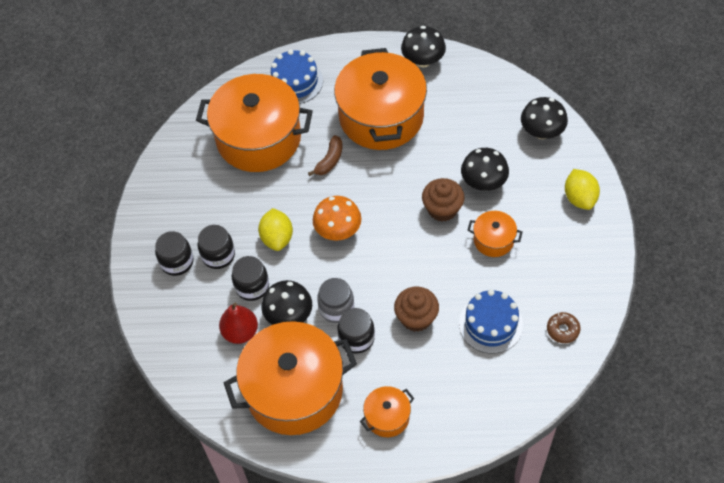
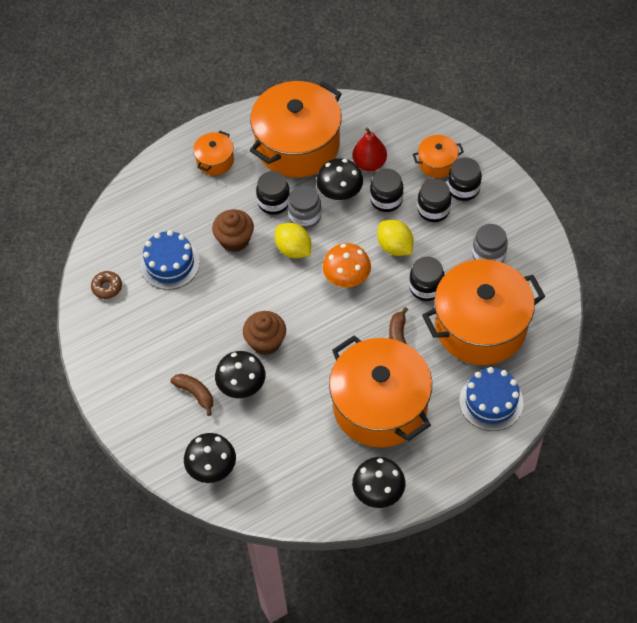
camera: 150 degrees right, 0 degrees up
orange pot [467,211,523,257] -> orange pot moved to [413,135,464,178]
yellow lemon [565,169,600,210] -> yellow lemon moved to [275,223,311,258]
none -> brown banana [170,374,213,416]
none -> black jar [409,257,444,301]
none -> grey jar [472,224,508,262]

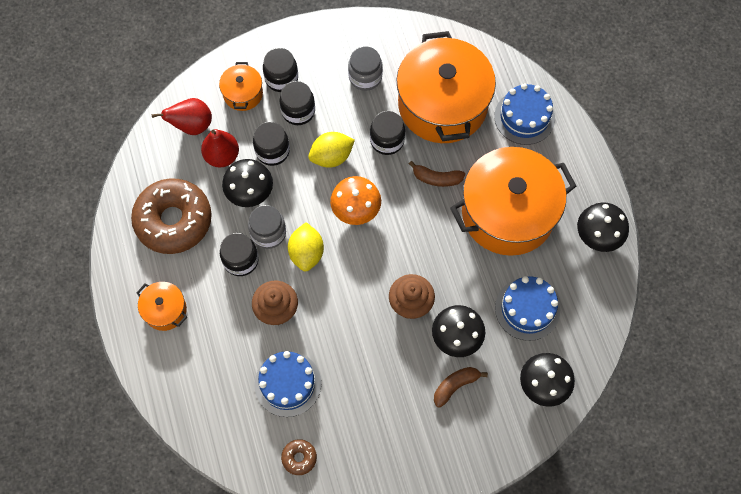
camera: 80 degrees left, 10 degrees up
orange pot [250,81,342,178] -> brown donut [131,178,212,254]
yellow lemon [275,223,311,258] -> yellow lemon turned 60 degrees counterclockwise [288,222,324,272]
none -> red pear [152,98,212,135]
none -> blue cake [495,276,560,341]

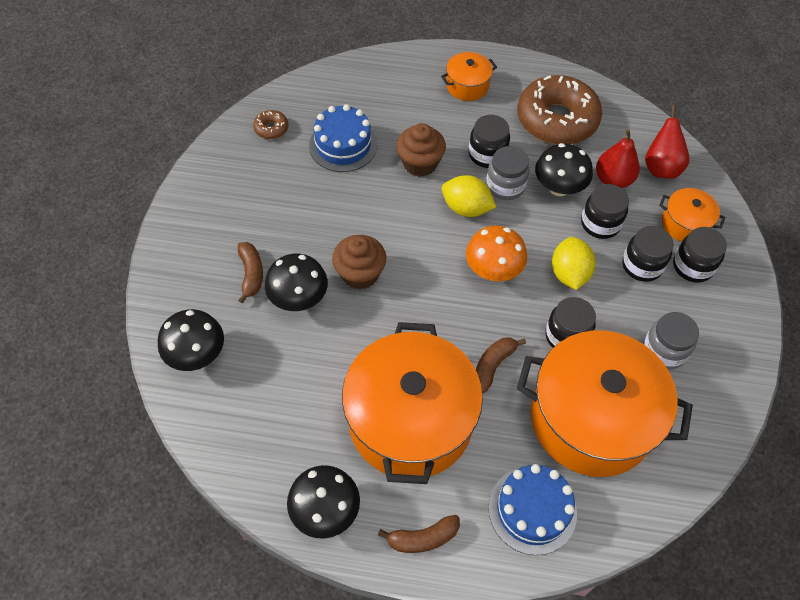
camera: 115 degrees right, 10 degrees down
blue cake [495,276,560,341] -> none
none -> brown banana [378,515,460,553]

